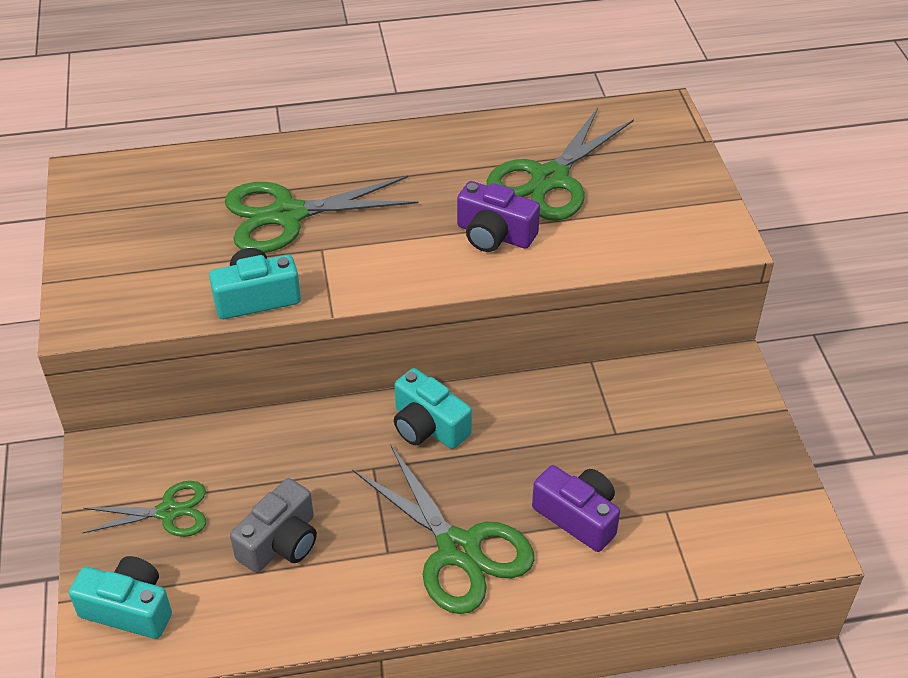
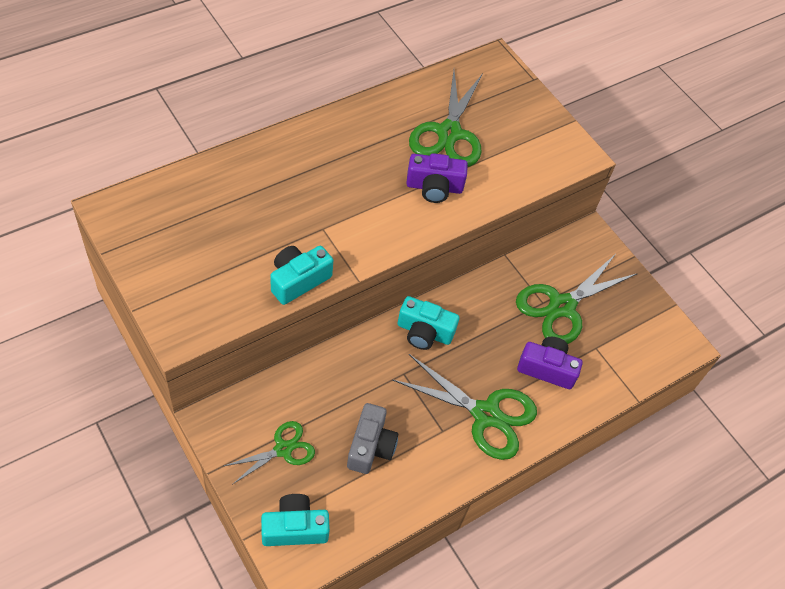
camera: 30 degrees left, 10 degrees up
green scissors [225,176,418,253] -> green scissors moved to [516,254,638,344]

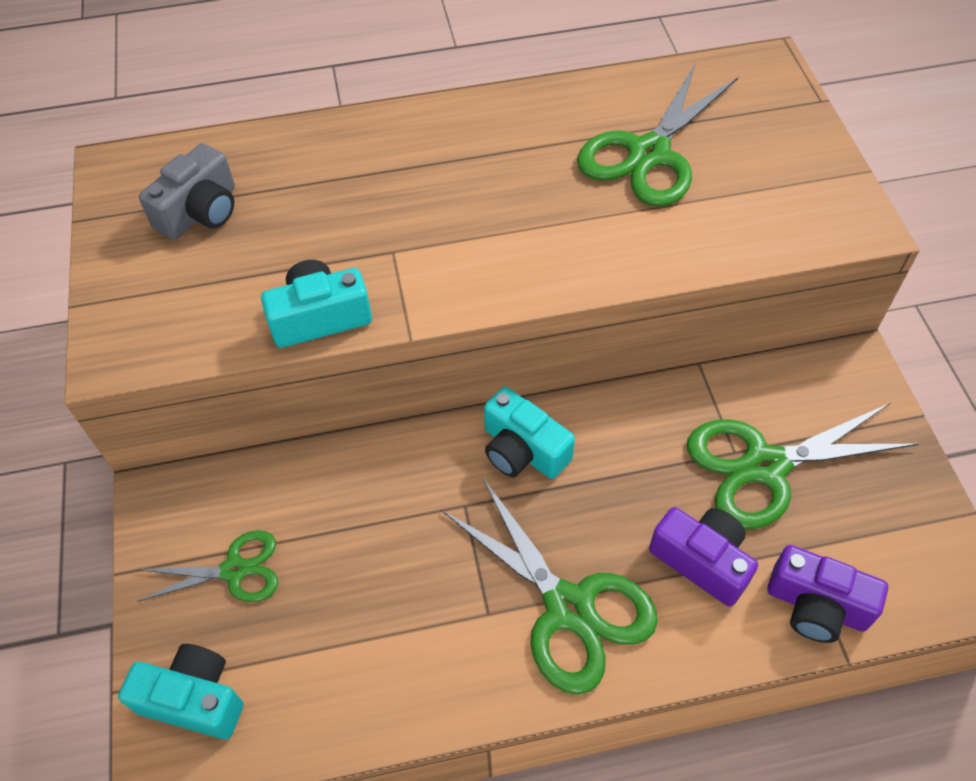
camera: 30 degrees right, 0 degrees up
grey camera [347,403,398,474] -> grey camera moved to [139,143,235,240]
purple camera [406,153,468,203] -> purple camera moved to [767,545,888,643]

